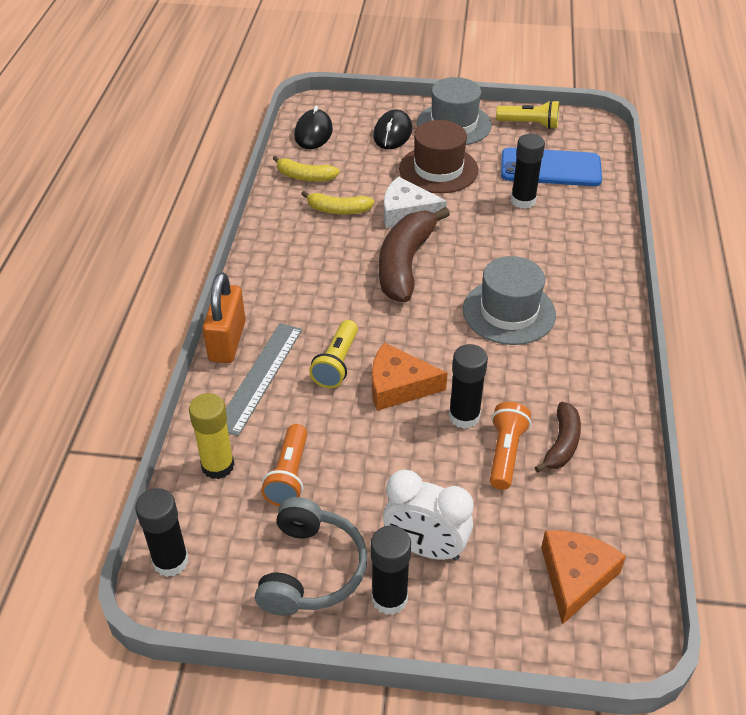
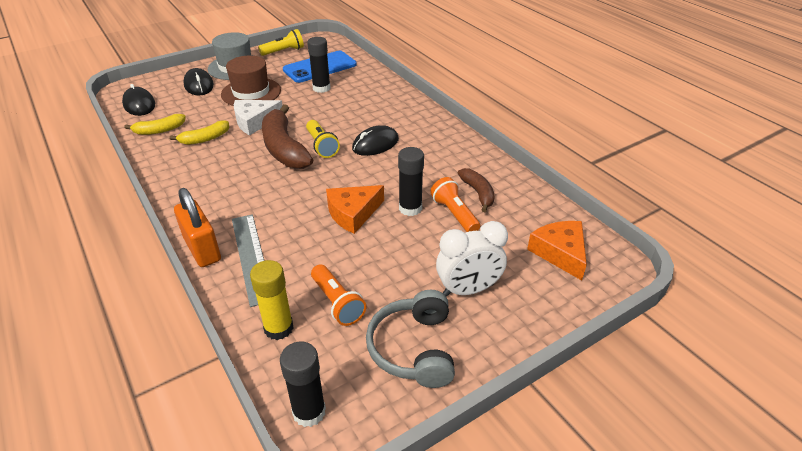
camera: 40 degrees left, 5 degrees down
grey headphones [255,497,367,616] -> grey headphones turned 150 degrees counterclockwise [366,290,455,388]
yellow flashlight [309,320,358,388] -> yellow flashlight moved to [306,120,340,158]
black glue stick [371,526,411,615] -> none
grey hat [463,256,556,345] -> black mouse [352,125,399,156]

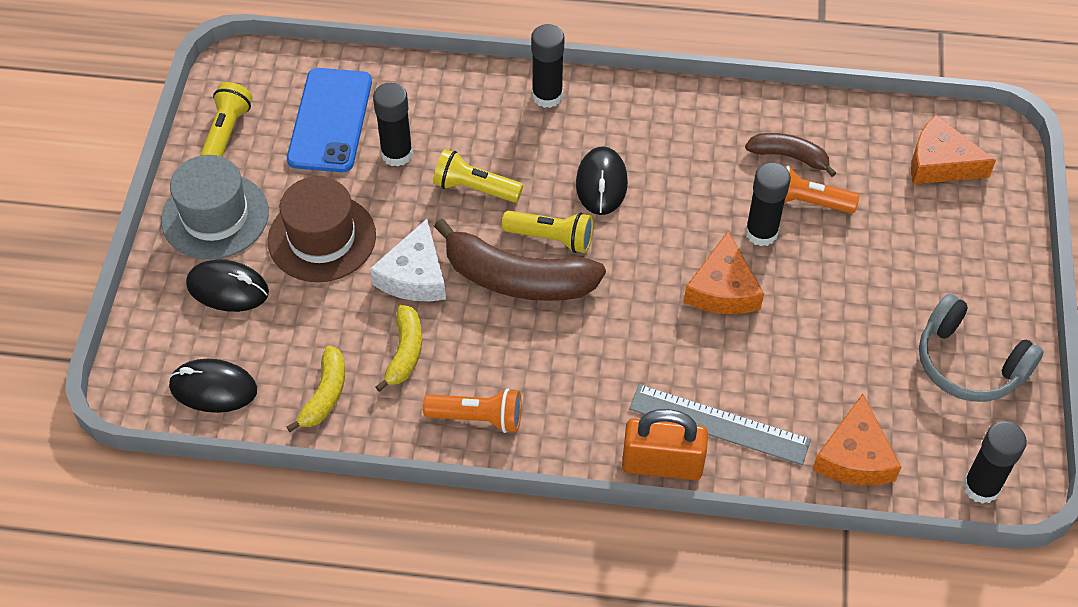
camera: 50 degrees left, 15 degrees up
yellow glue stick [250,260,294,340] -> orange cheese [813,393,901,485]
orange flashlight [311,264,366,326] -> orange flashlight moved to [423,389,522,433]
white clock [436,221,508,297] -> none
none -> yellow flashlight [433,149,523,203]
none -> black glue stick [531,24,564,108]

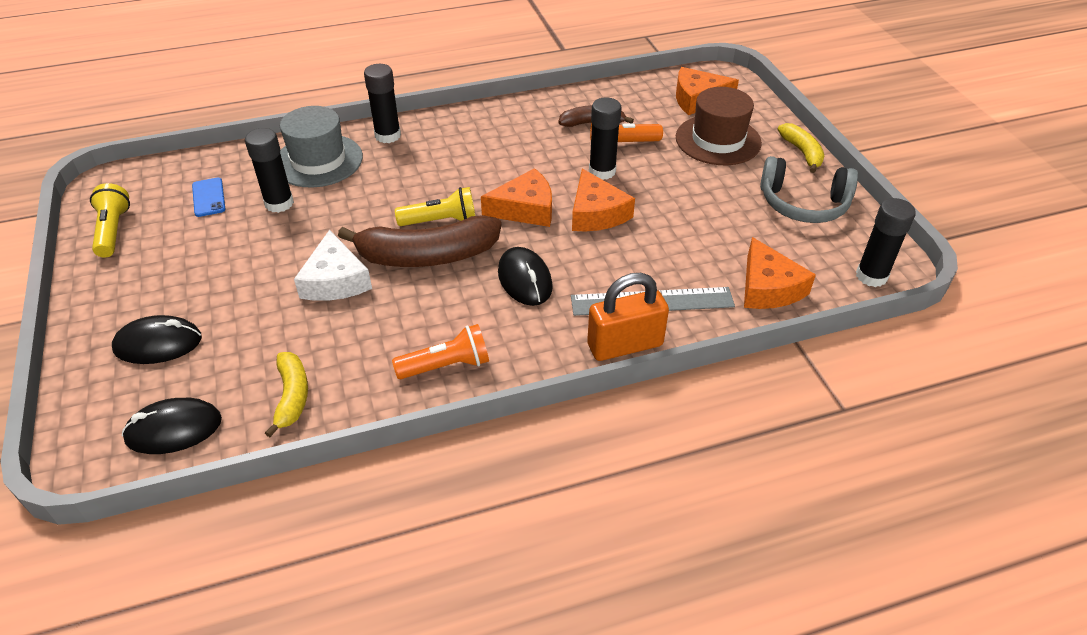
camera: 25 degrees left, 10 degrees down
grey hat [161,155,269,260] -> grey hat moved to [280,106,363,188]
brown hat [268,176,376,282] -> brown hat moved to [676,87,762,165]
blue phone [287,68,372,172] -> blue phone [192,178,225,217], size x0.49
yellow banana [375,305,422,392] -> yellow banana moved to [778,123,824,173]
yellow flashlight [433,149,523,203] -> none
black mouse [576,146,628,215] -> black mouse moved to [498,247,553,306]
none -> orange cheese [481,168,552,227]

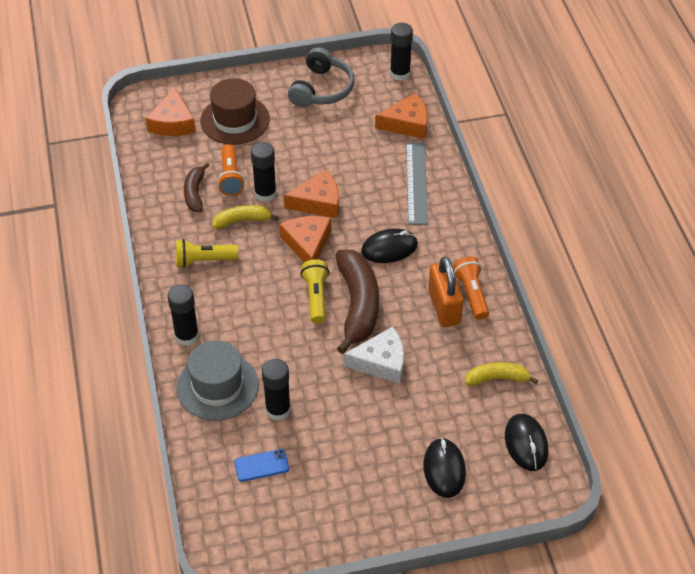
camera: 85 degrees left, 5 degrees up
yellow flashlight [90,183,130,258] -> yellow flashlight moved to [176,239,238,268]
orange padlock [587,273,669,361] -> orange padlock moved to [428,256,463,327]
yellow banana [778,123,824,173] -> yellow banana moved to [212,205,279,229]

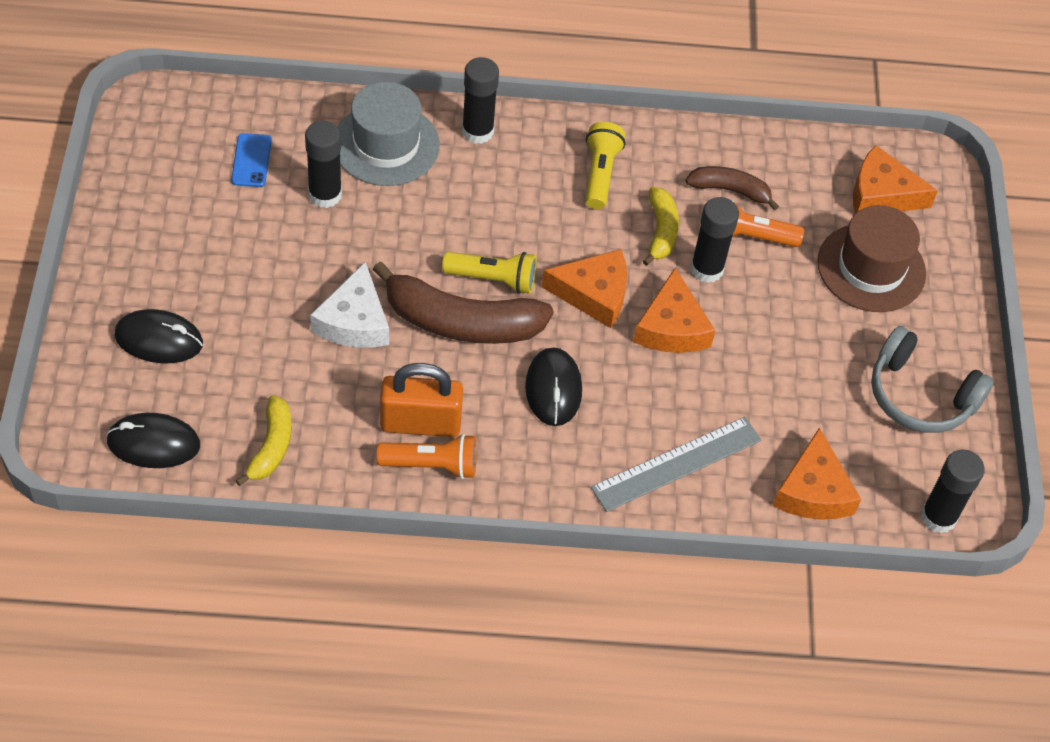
camera: 100 degrees right, 5 degrees up
grey ruler [406,142,428,225] -> grey ruler turned 45 degrees counterclockwise [591,417,761,512]

